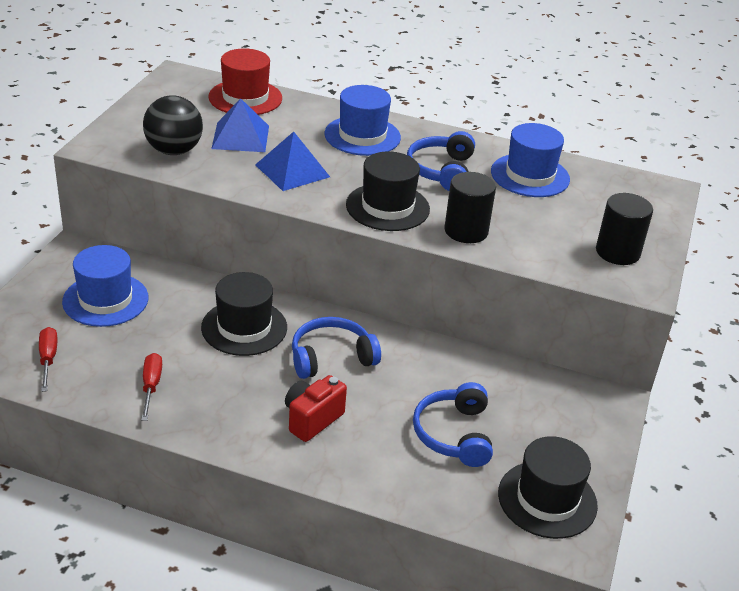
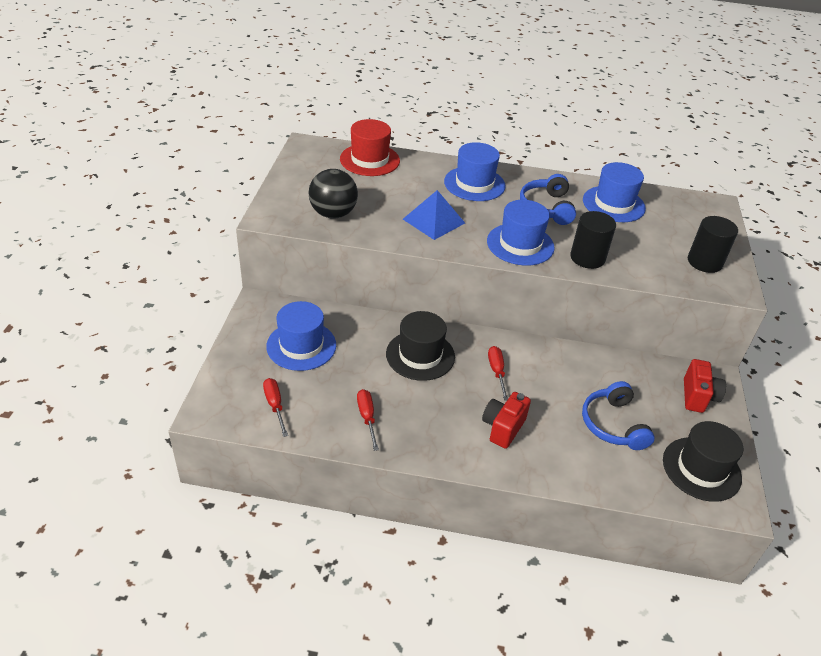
camera: 10 degrees left, 5 degrees up
blue pyramid [211,98,269,152] -> none
blue headphones [292,317,381,379] -> red screwdriver [488,346,508,401]
black hat [346,152,430,231] -> blue hat [487,200,555,266]
none -> red camera [684,359,726,413]

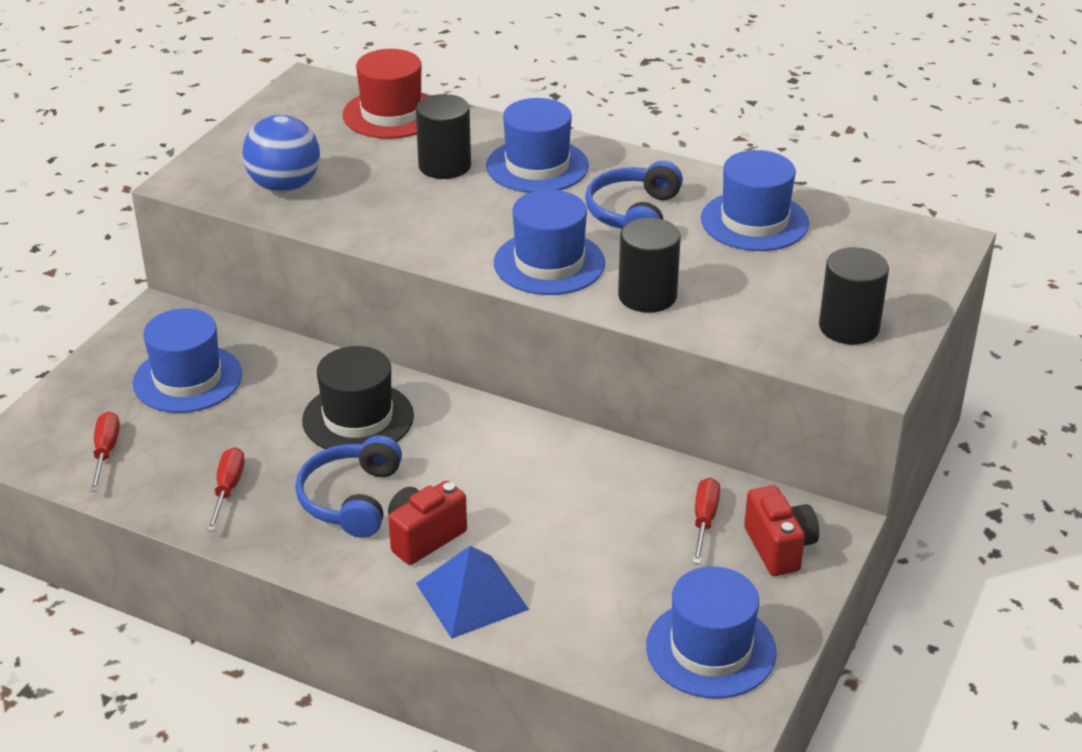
camera: 20 degrees right, 5 degrees down
black ball [309,169,358,219] -> blue ball [242,115,320,193]
blue pyramid [403,190,465,240] -> blue pyramid moved to [416,546,529,639]
red screwdriver [488,346,508,401] -> red screwdriver moved to [693,477,720,564]
blue headphones [582,381,655,450] -> blue headphones moved to [295,435,402,538]
black hat [663,421,743,502] -> blue hat [646,566,777,699]
red camera [684,359,726,413] -> red camera turned 45 degrees counterclockwise [744,485,819,576]
none -> black cylinder [416,94,471,179]

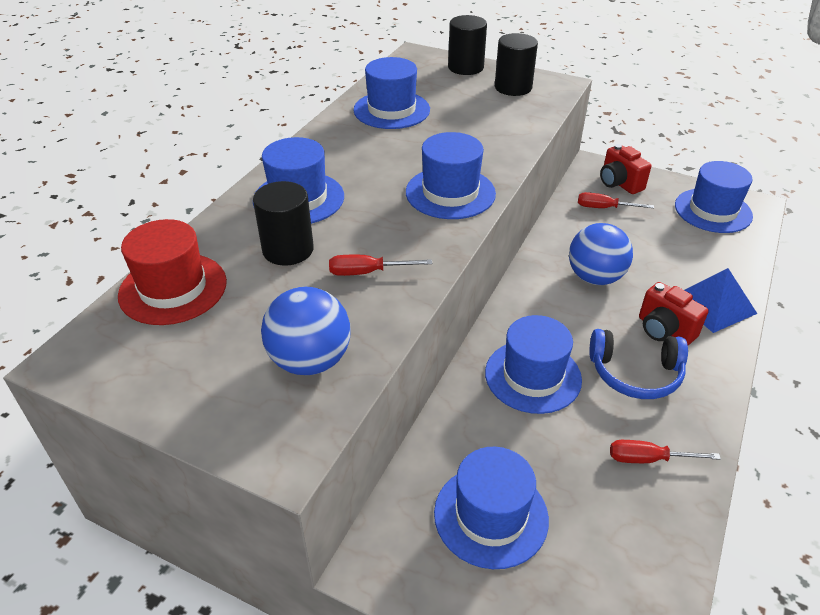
camera: 90 degrees left, 5 degrees up
red screwdriver [90,412,120,492] -> red screwdriver moved to [329,255,432,276]
black hat [302,346,414,449] -> blue hat [485,315,582,414]
blue headphones [585,161,683,229] -> none
black cylinder [618,218,681,313] -> black cylinder moved to [448,15,487,75]
red camera [744,485,819,576] -> red camera turned 105 degrees counterclockwise [600,144,651,194]
none -> blue ball [569,223,633,285]

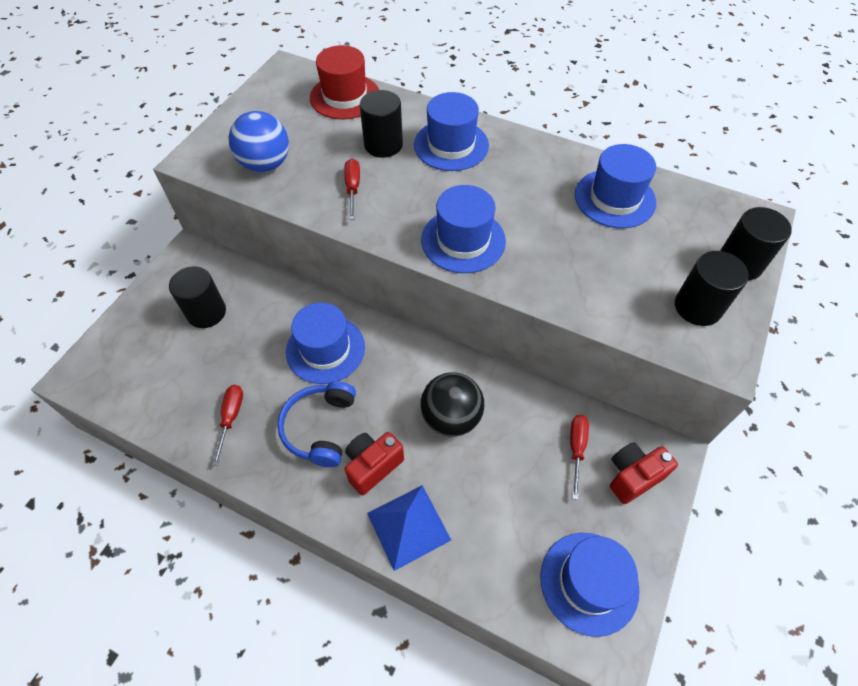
camera: 90 degrees right, 15 degrees up
blue hat [434,447,549,569] -> black cylinder [169,266,226,328]
blue ball [569,223,633,285] -> black ball [421,372,484,437]

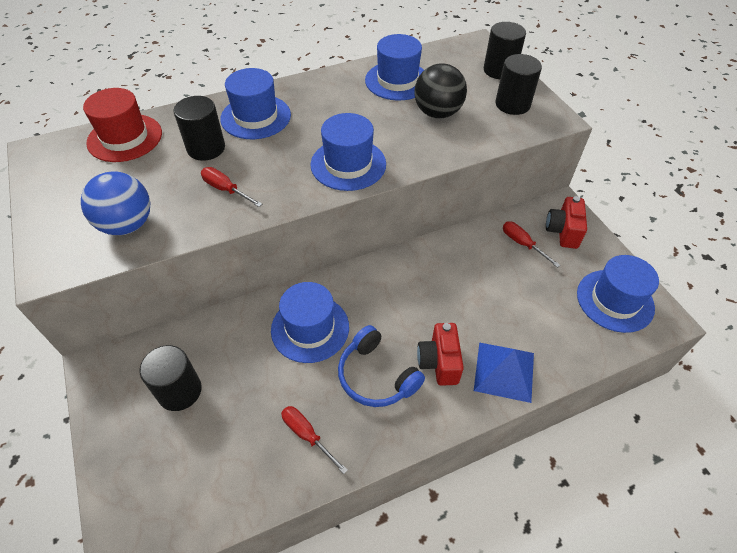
camera: 50 degrees left, 5 degrees down
black ball [421,372,484,437] -> black ball moved to [414,63,467,119]

